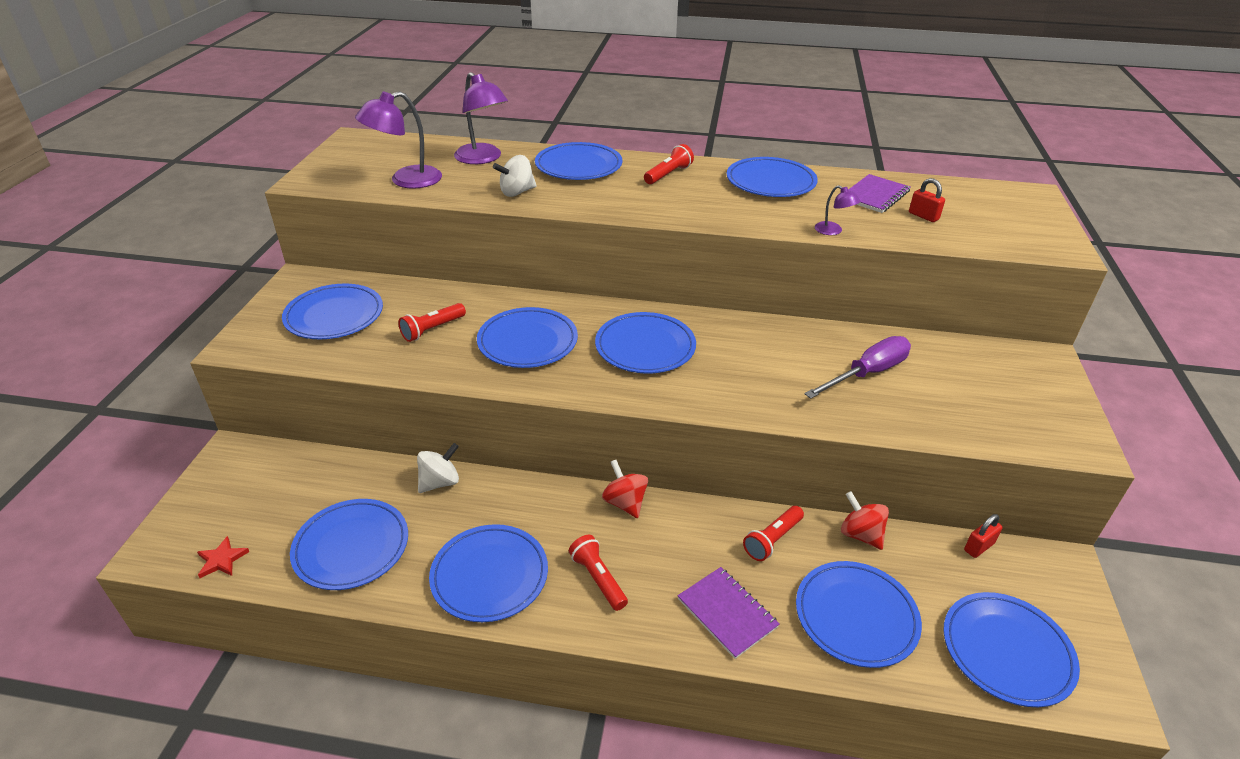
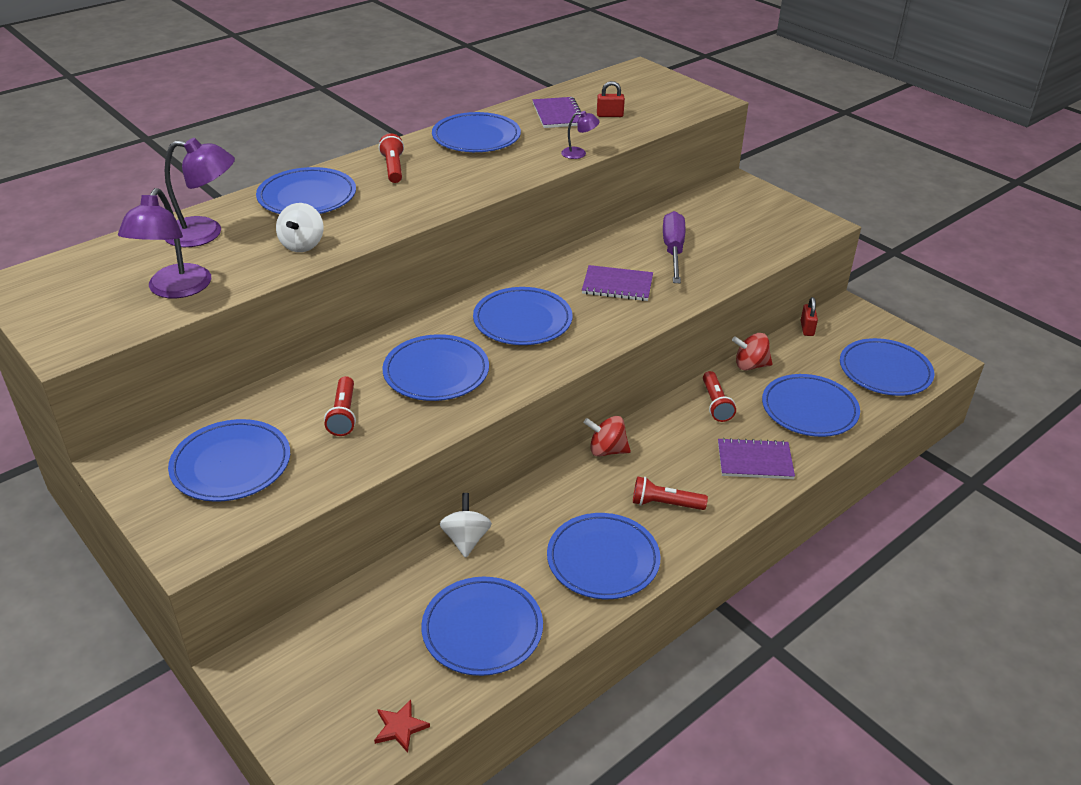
camera: 50 degrees left, 0 degrees up
none -> purple notebook [582,265,653,301]

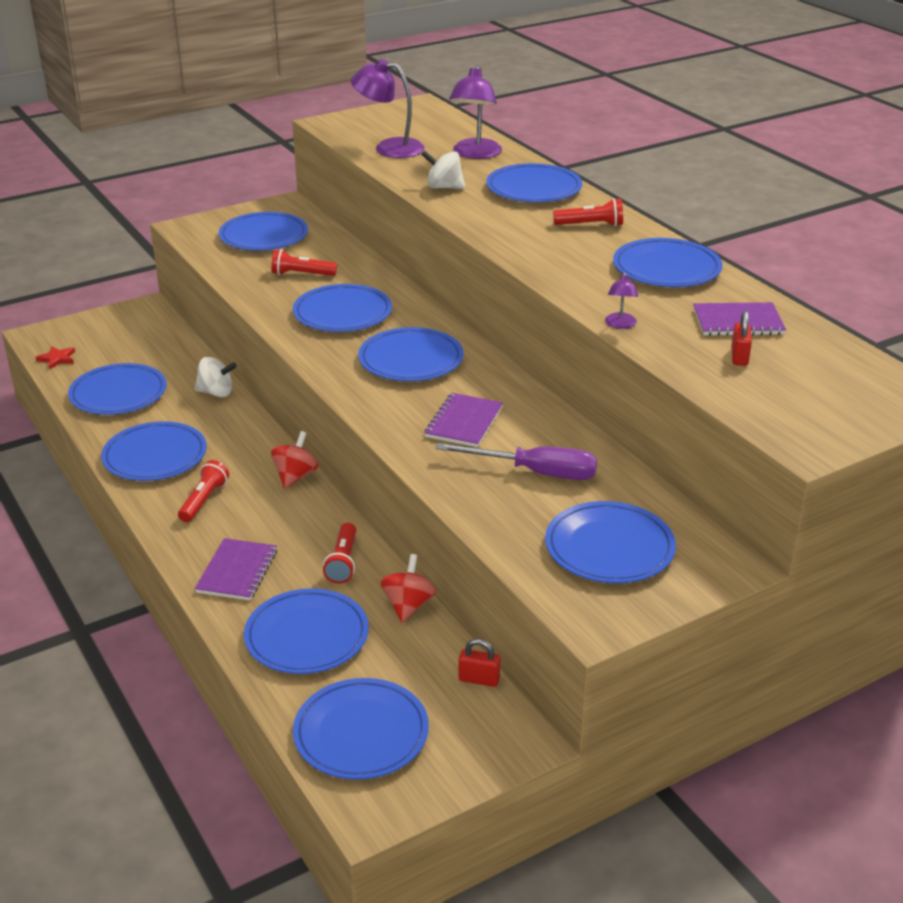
camera: 100 degrees right, 5 degrees down
red flashlight [703,371,736,422] -> red flashlight turned 90 degrees counterclockwise [323,523,356,584]
none -> blue plate [545,501,676,583]

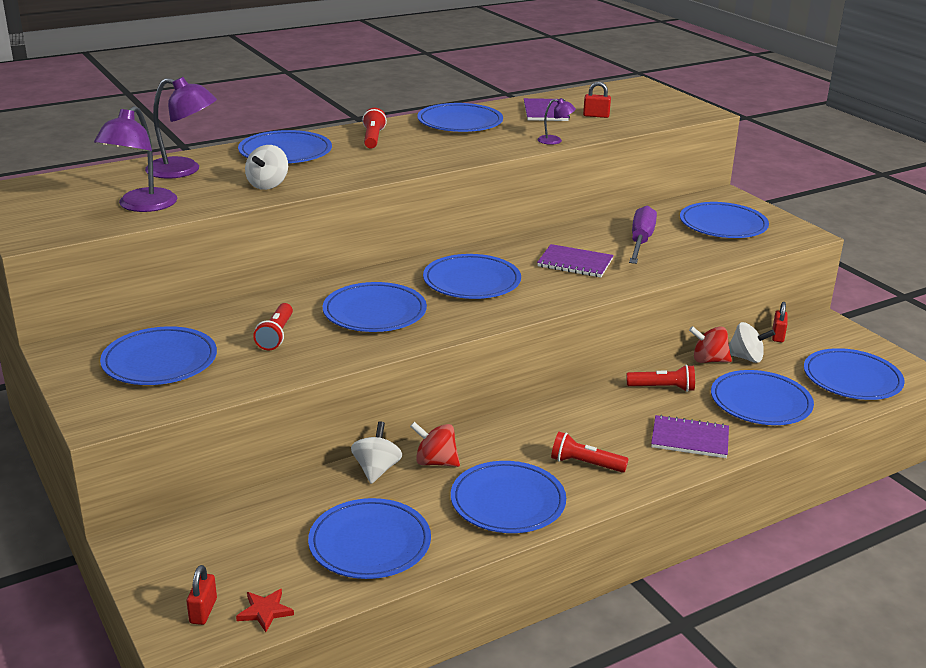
camera: 90 degrees left, 5 degrees down
red spinning top [271,431,318,488] -> red spinning top moved to [410,422,460,467]
none -> red padlock [186,565,217,625]
none -> white spinning top [729,322,775,363]

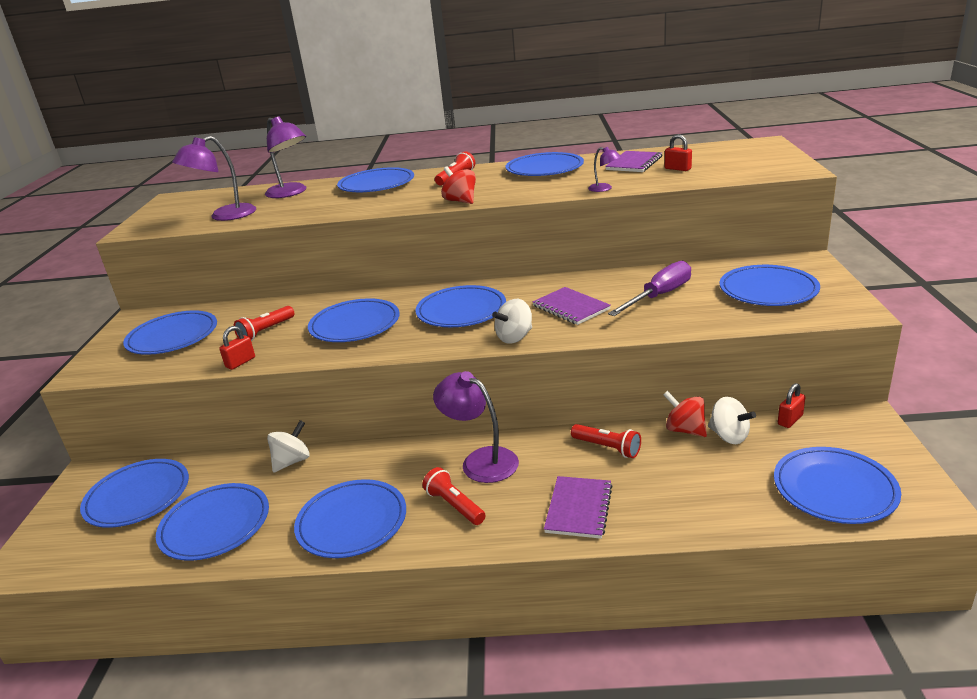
camera: 35 degrees right, 0 degrees up
red padlock [186,565,217,625] -> red padlock moved to [219,326,255,370]
red star [236,589,294,632] -> none
white spinning top [245,145,288,190] -> white spinning top moved to [492,299,532,344]
red spinning top [410,422,460,467] -> red spinning top moved to [441,166,476,204]
purple notebook [651,415,729,458] -> purple notebook turned 60 degrees clockwise [544,476,613,539]
blue plate [711,370,814,425] -> blue plate moved to [80,459,189,528]
none -> purple lamp [433,371,519,483]

